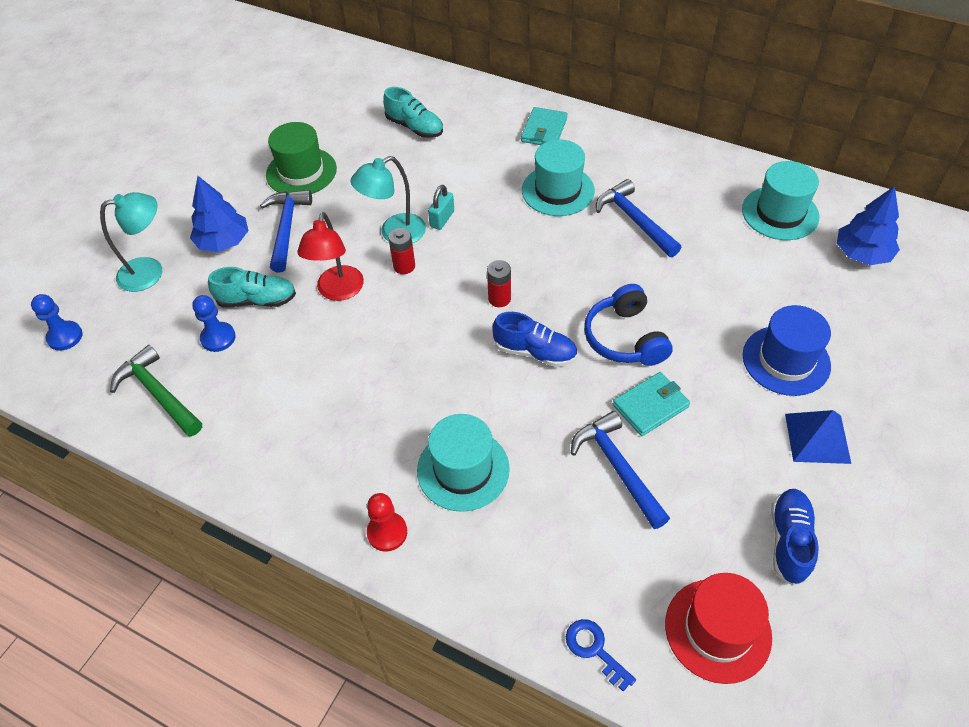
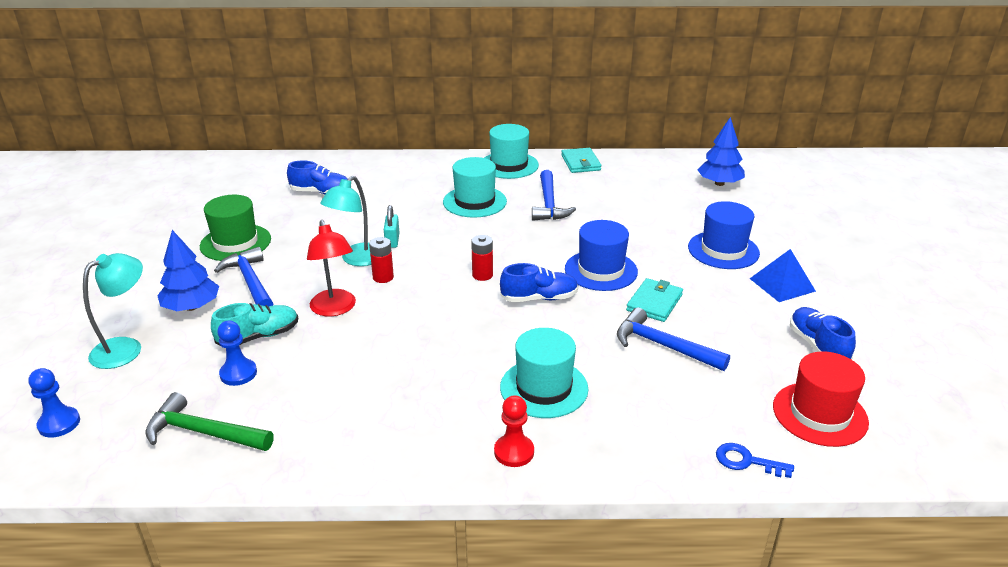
camera: 30 degrees left, 20 degrees down
turquoise shoe [383,87,443,138] -> blue shoe [287,160,348,194]
turquoise wallet [521,107,568,145] -> turquoise wallet moved to [561,148,601,173]
blue headphones [584,284,673,366] -> blue hat [565,220,638,291]
blue hammer [596,179,682,257] -> blue hammer turned 120 degrees counterclockwise [532,170,576,221]
turquoise hat [742,161,820,240] -> turquoise hat moved to [484,124,539,179]

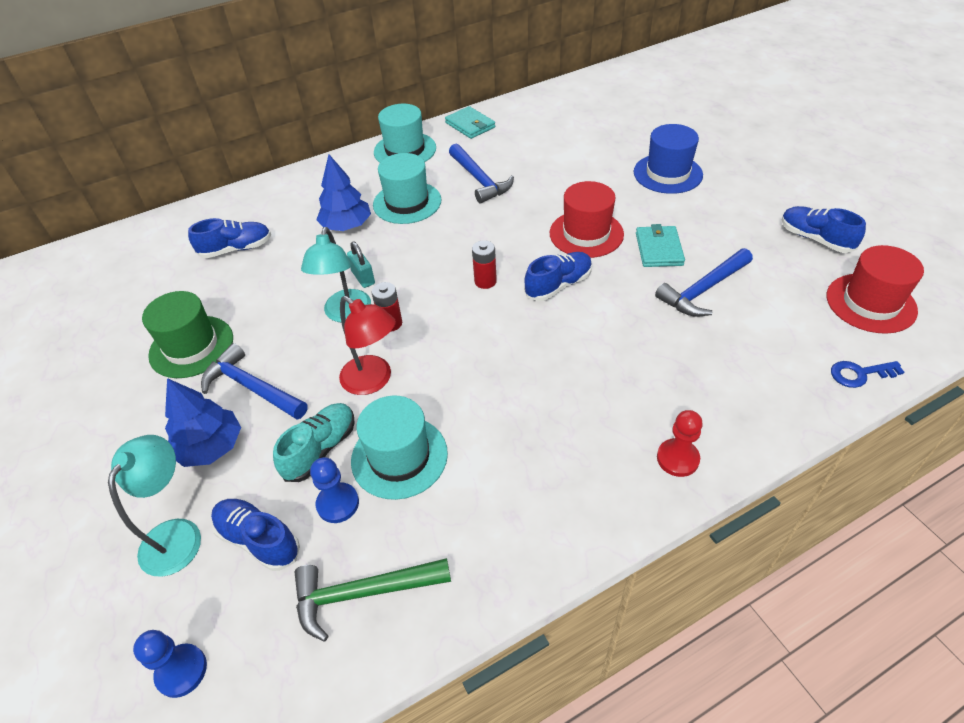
camera: 25 degrees left, 15 degrees up
turquoise hat [500,328,588,418] -> turquoise hat moved to [351,396,448,500]
blue hat [565,220,638,291] -> red hat [550,181,624,258]
blue hammer [617,308,730,371] -> blue hammer turned 45 degrees counterclockwise [655,248,753,317]
blue tree [697,117,745,186] -> blue tree moved to [316,155,371,231]
blue pyramid [750,249,816,302] -> none
none -> blue shoe [211,499,300,571]

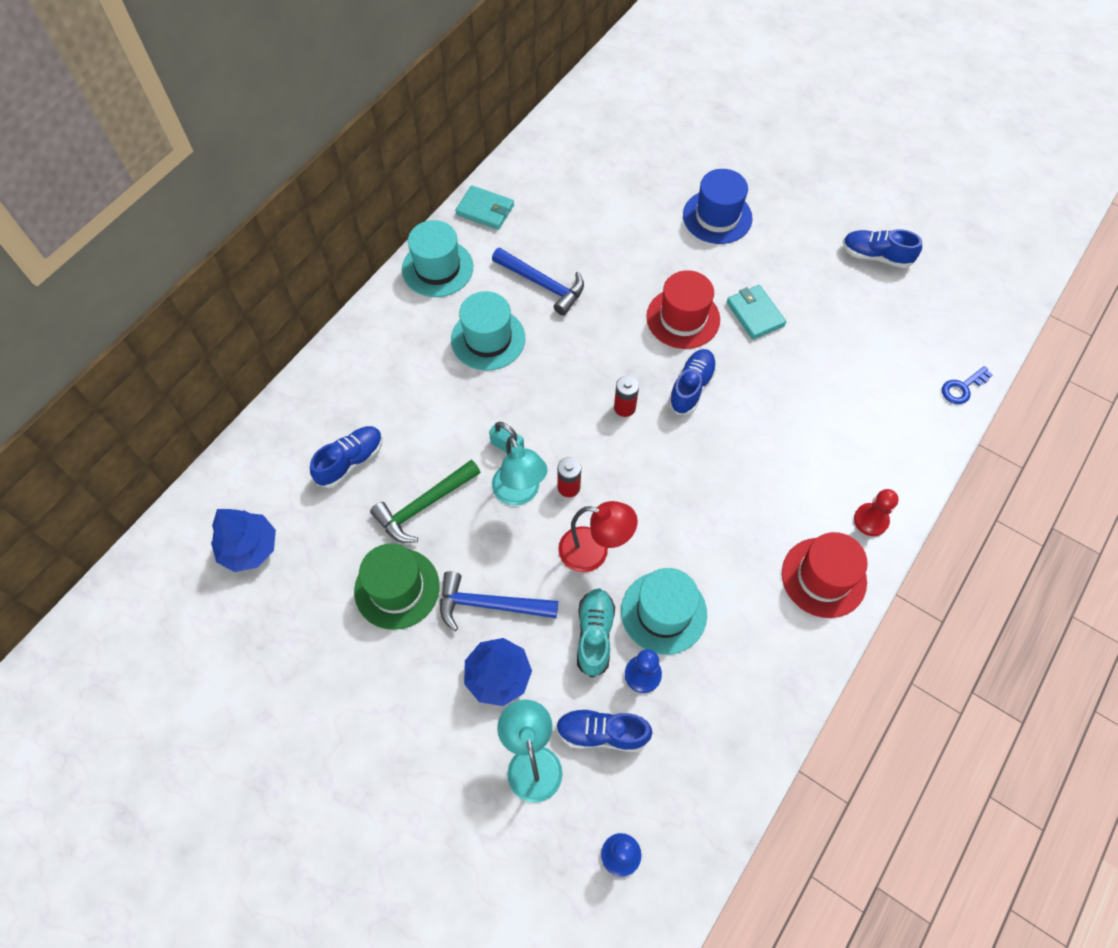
camera: 30 degrees left, 15 degrees up
green hammer [294,558,451,642] -> green hammer moved to [370,460,481,543]
blue tree [316,155,371,231] -> blue tree moved to [211,509,276,572]
blue hammer [655,248,753,317] -> none
red hat [827,245,924,334] -> red hat moved to [782,532,868,618]

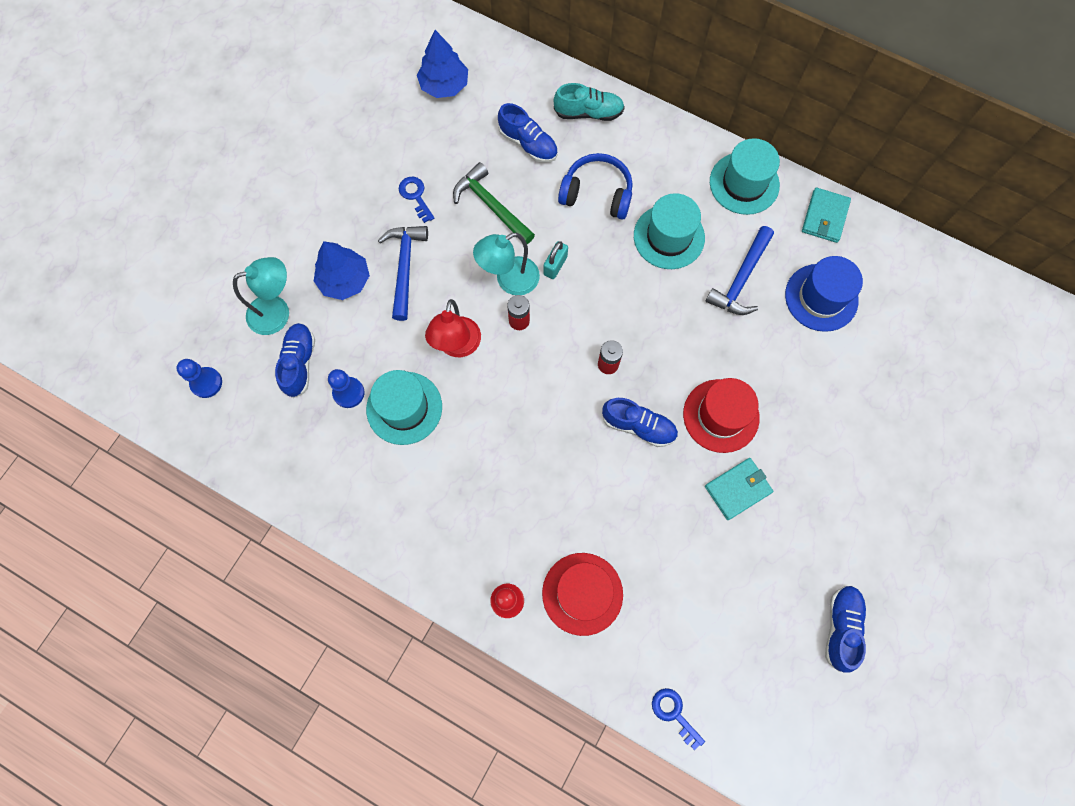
camera: 85 degrees right, 10 degrees up
green hat [354,544,440,630] -> blue key [399,177,435,223]
turquoise shoe [577,589,615,678] -> turquoise shoe moved to [554,83,625,121]
blue hat [683,169,753,244] -> blue hat moved to [785,256,863,332]
red hat [782,532,868,618] -> red hat moved to [542,553,623,636]
none -> blue headphones [558,153,633,220]

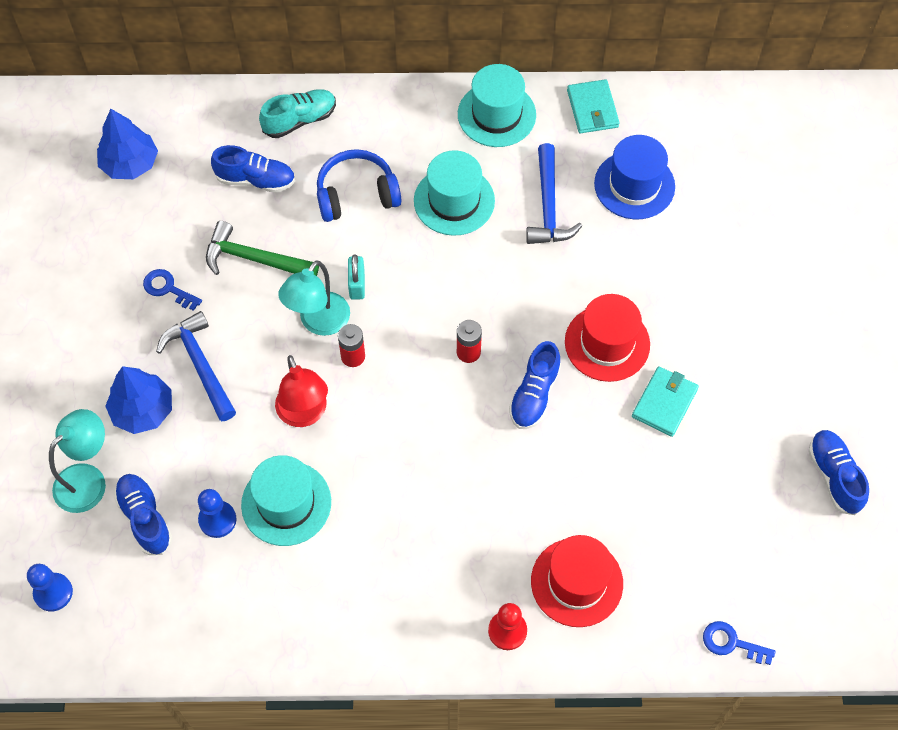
camera: 30 degrees left, 10 degrees down
blue shoe [602,398,678,447] -> blue shoe turned 120 degrees clockwise [509,341,561,429]

